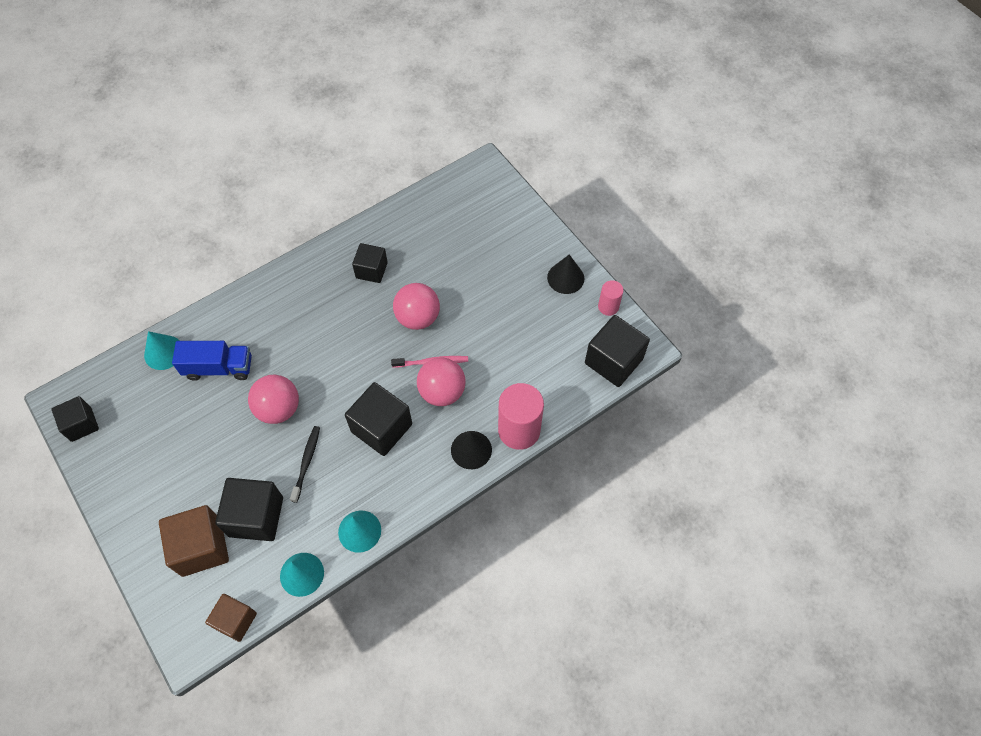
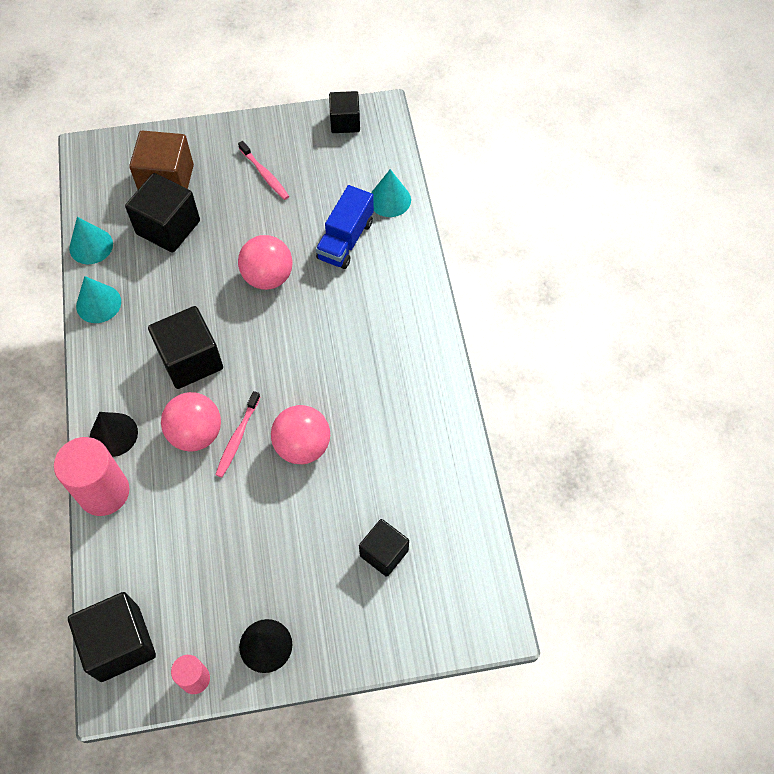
camera: 115 degrees right, 0 degrees up
brown cube [205,594,257,642] -> none
black toothbrush [290,426,320,503] -> none
black cube [352,243,388,283] -> black cube moved to [359,519,409,577]
none -> pink toothbrush [238,141,289,200]

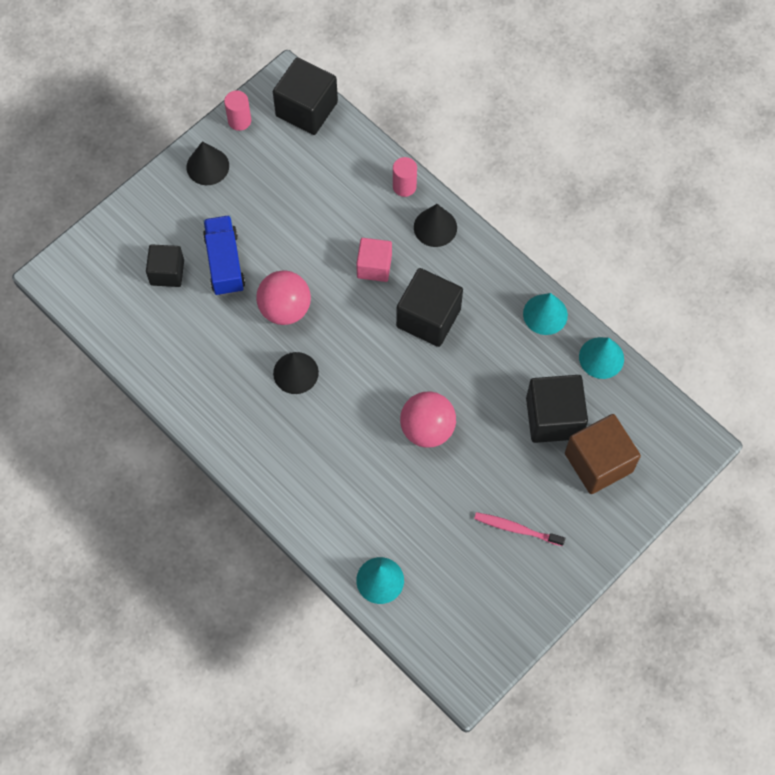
camera: 145 degrees right, 5 degrees up
pink cylinder [54,437,129,516] -> pink cylinder [393,157,417,197], size x0.53
pink ball [161,392,221,451] -> pink cube [356,238,392,282]
pink toothbrush [215,391,260,477] -> none
blue truck [316,185,374,269] -> blue truck moved to [203,215,245,296]
black cube [329,91,360,133] -> none
none -> black cone [273,352,319,394]

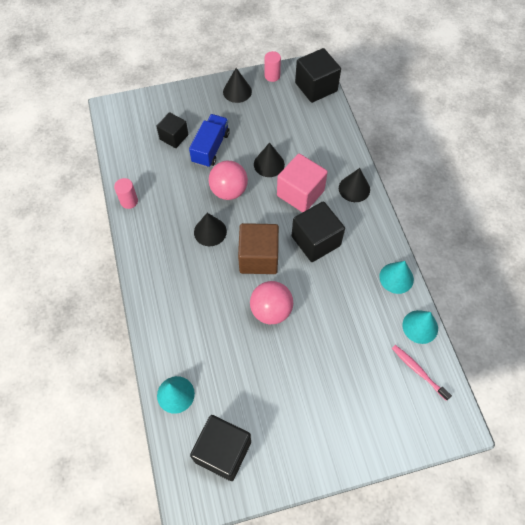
camera: 30 degrees right, 5 degrees down
pink cube [356,238,392,282] -> pink cube [277,154,328,213], size x1.57
pink cylinder [393,157,417,197] -> pink cylinder moved to [114,178,138,209]
pink toothbrush [474,512,565,546] -> pink toothbrush moved to [392,345,452,400]
black cube [526,375,588,443] -> black cube moved to [190,415,251,481]
brown cube [565,414,641,494] -> brown cube moved to [238,223,279,274]
none -> black cone [254,142,285,177]

